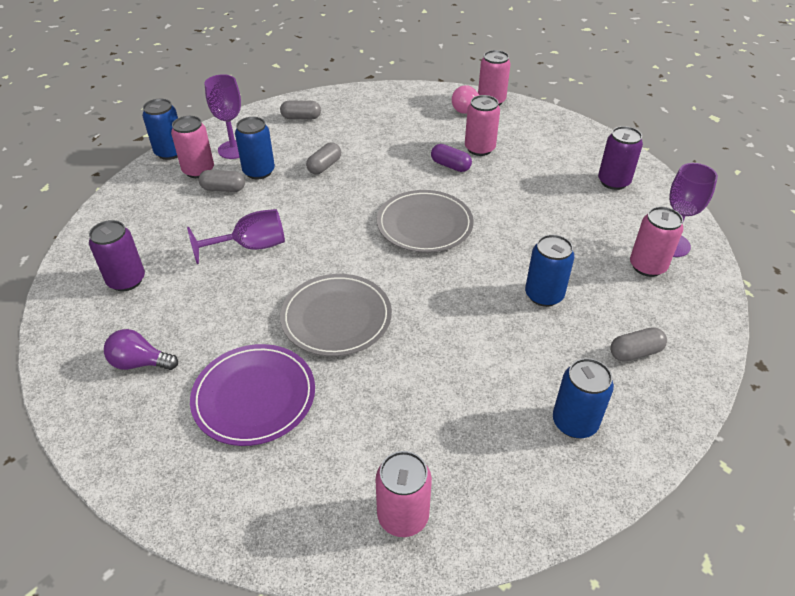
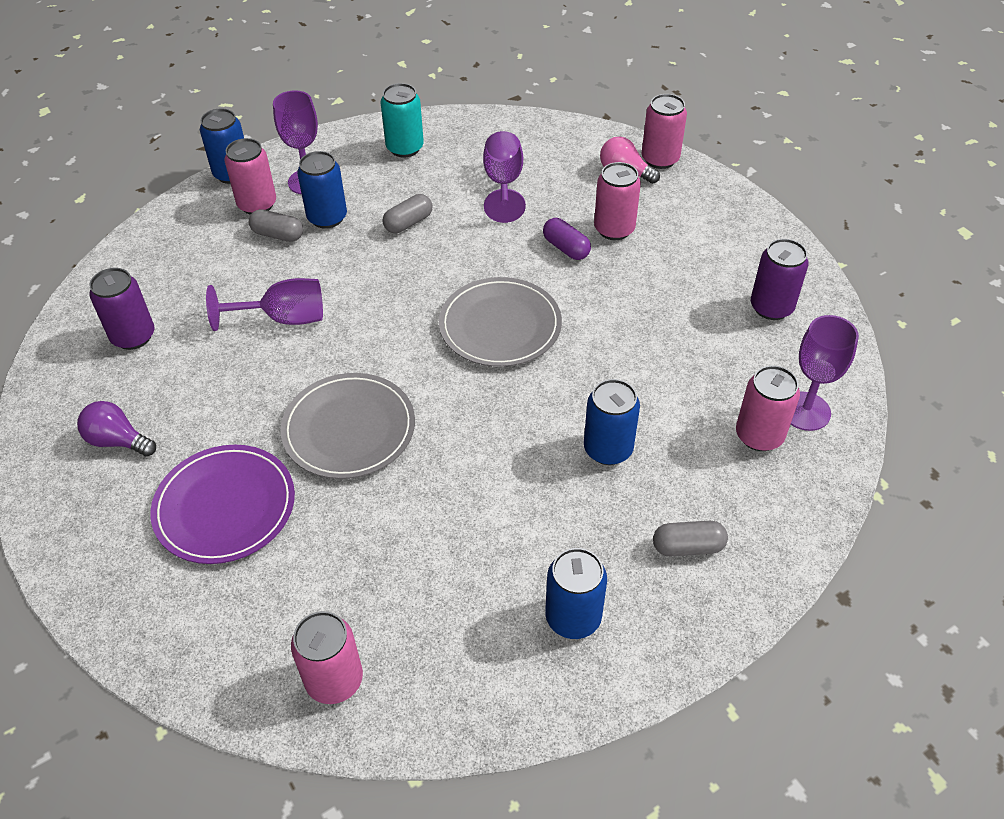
camera: 15 degrees right, 5 degrees up
grey capsule [280,101,321,119] -> turquoise can [381,83,424,157]
none -> purple goblet [483,131,526,223]

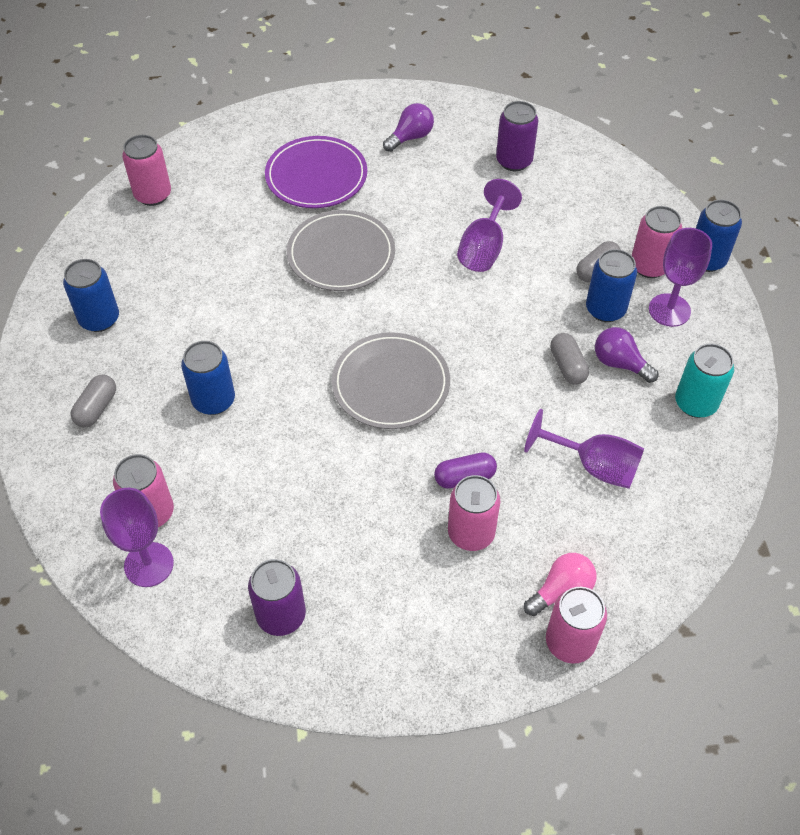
camera: 115 degrees right, 5 degrees up
none -> purple light bulb [595,327,658,383]

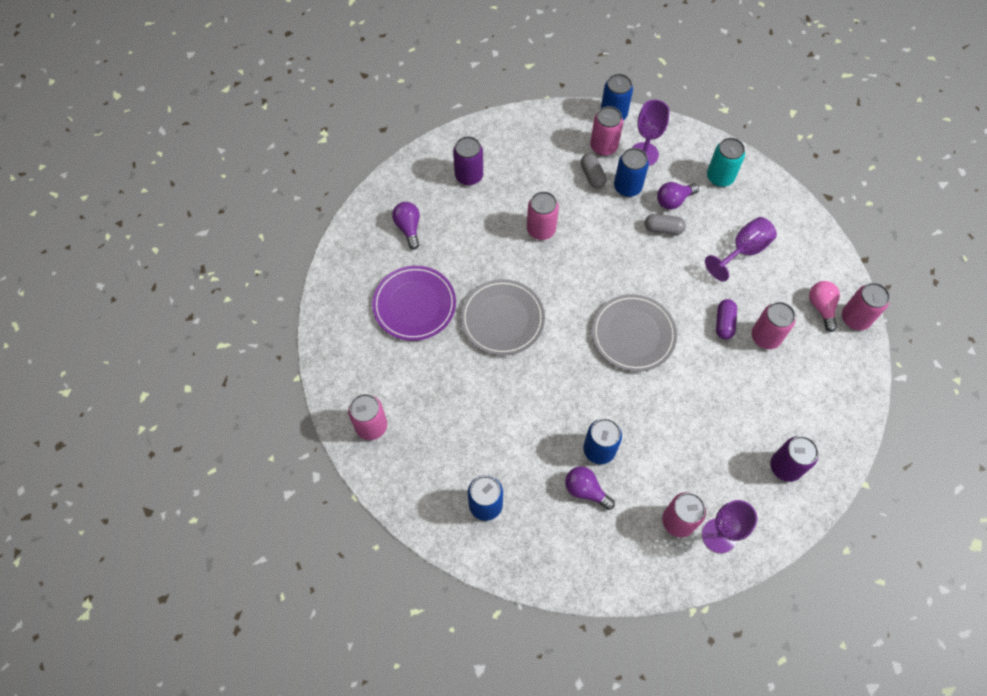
camera: 65 degrees left, 10 degrees up
grey capsule [70,375,116,428] -> none
purple goblet [457,179,522,272] -> pink can [527,191,559,240]
none -> purple light bulb [565,466,615,510]

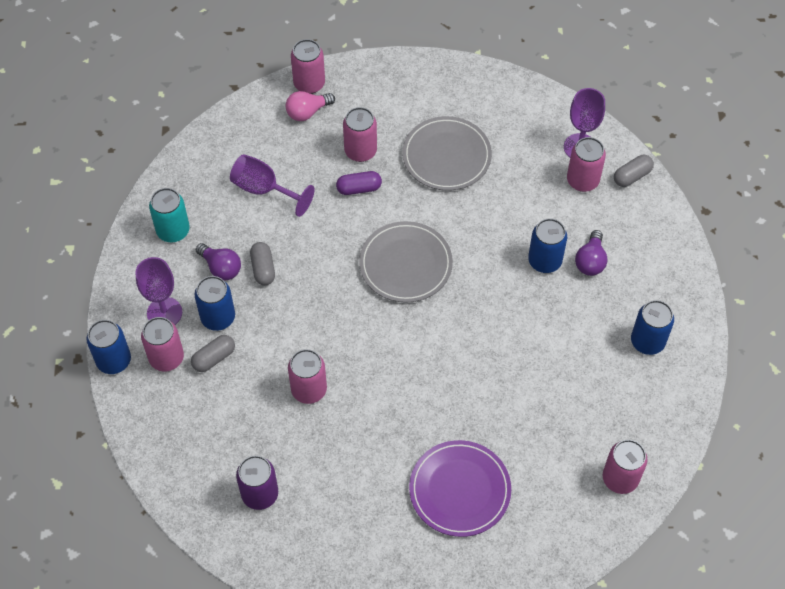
camera: 110 degrees left, 5 degrees down
purple light bulb [392,202,420,250] -> none
grey plate [460,279,545,356] -> grey plate moved to [402,116,492,191]
purple can [770,436,818,482] -> none
none -> grey capsule [614,155,654,187]

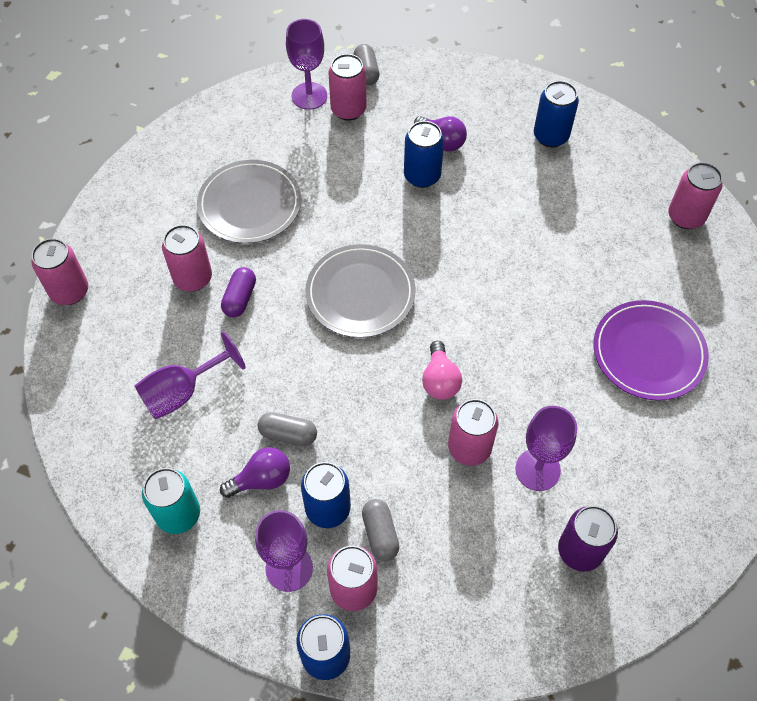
camera: 65 degrees left, 0 degrees up
pink light bulb [286,91,335,121] -> pink light bulb moved to [422,341,462,400]
none -> purple goblet [515,406,577,491]

